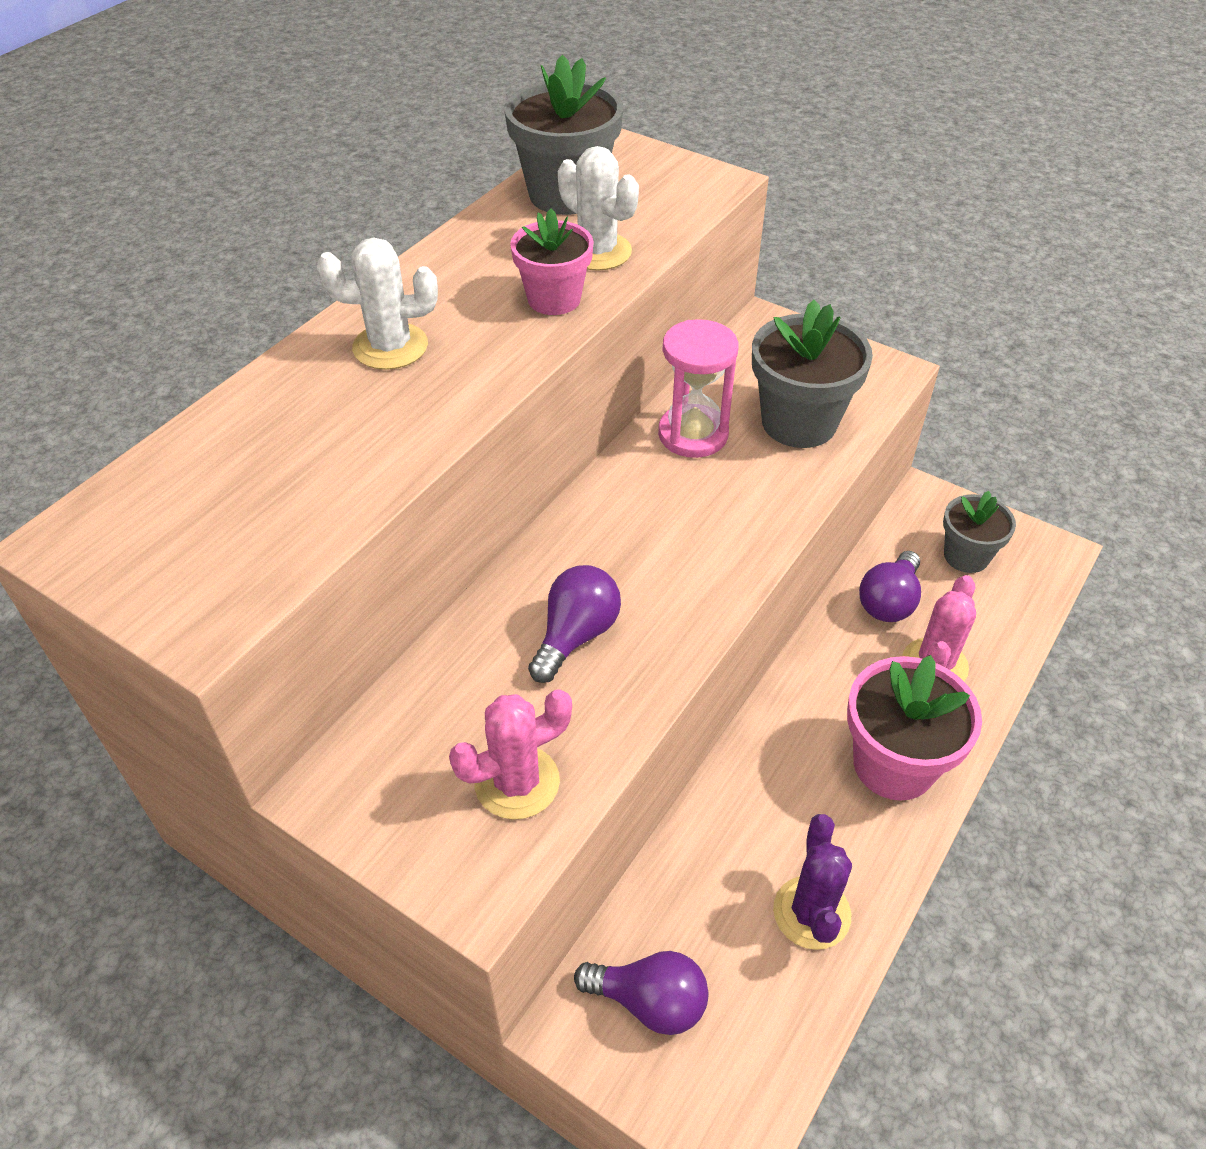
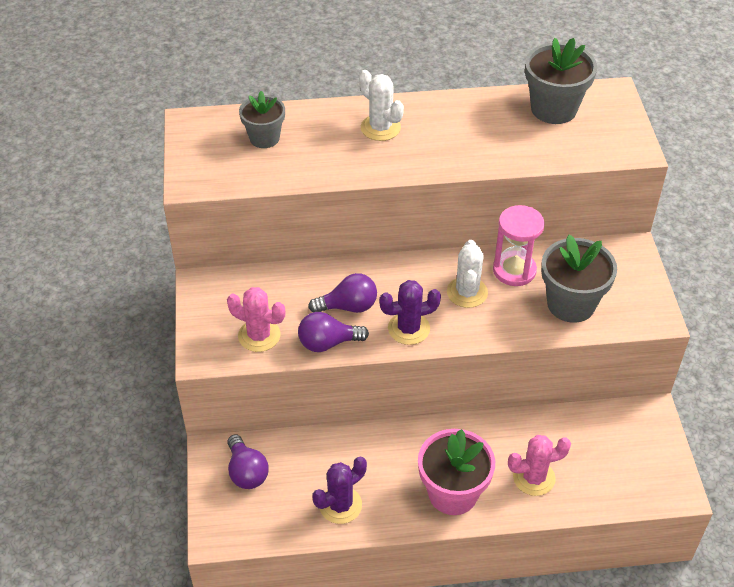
camera: 50 degrees right, 0 degrees up
pink flower pot [510,208,594,315] -> none
white cactus [558,146,639,271] -> white cactus moved to [447,240,488,308]
purple light bulb [859,551,921,622] -> purple light bulb moved to [298,312,369,352]
grey flower pot [943,491,1016,573] -> grey flower pot moved to [239,91,285,148]
none -> purple cactus [379,280,441,345]

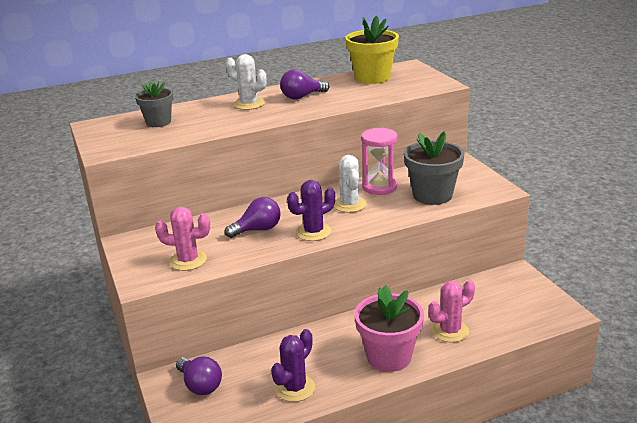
camera: 15 degrees left, 20 degrees down
purple light bulb [298,312,369,352] -> purple light bulb moved to [280,69,329,100]
grey flower pot [525,38,597,124] -> yellow flower pot [345,15,399,84]

